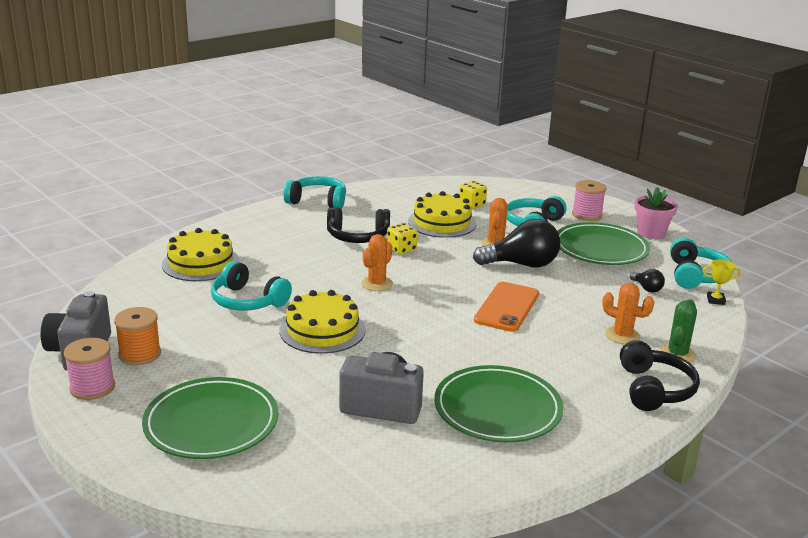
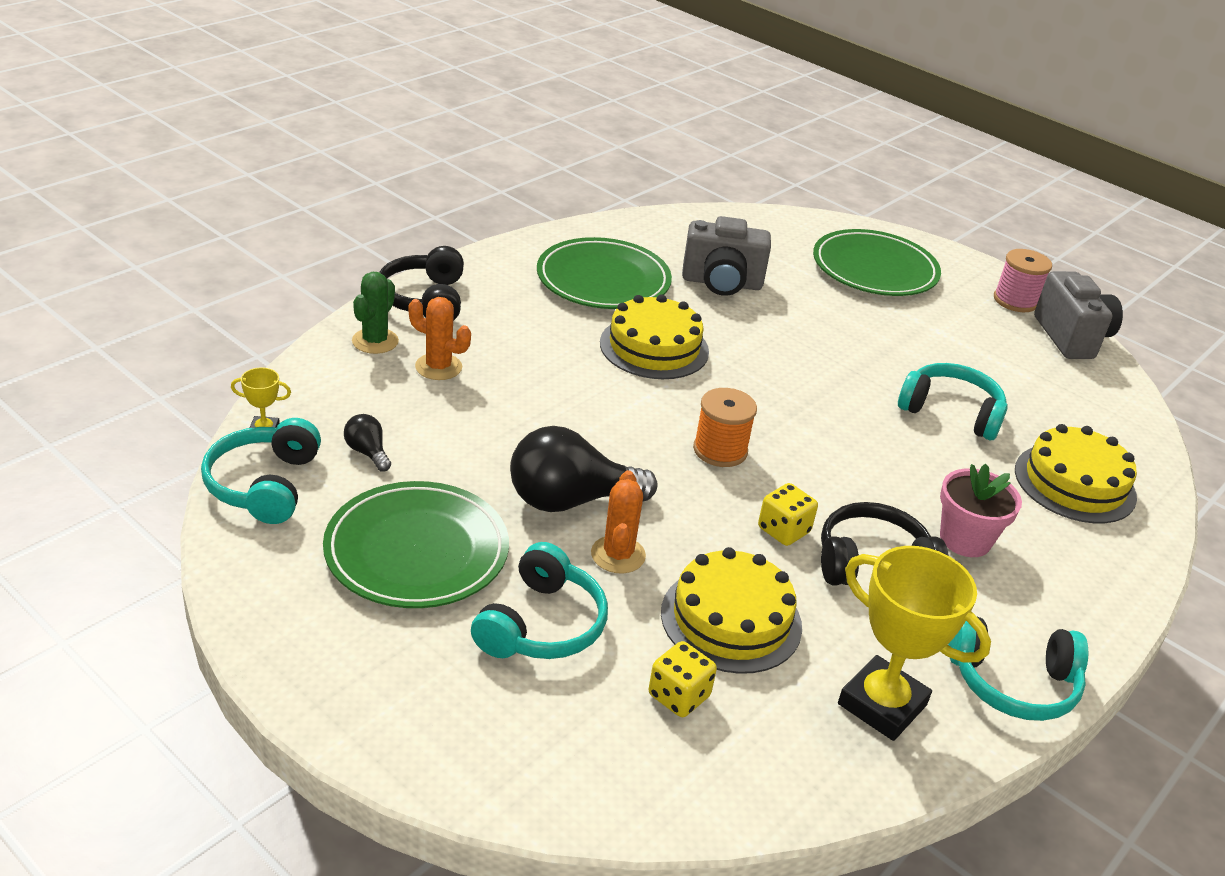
camera: 170 degrees right, 10 degrees up
orange spool [114,307,161,365] -> orange spool moved to [693,388,757,467]
yellow cake [280,290,366,354] -> yellow cake moved to [600,294,709,379]
orange cactus [361,234,393,291] -> none
orange phone [474,282,539,332] -> none
pink spool [572,180,606,221] -> none
pink flower pot [635,187,678,239] -> pink flower pot moved to [940,463,1022,557]
none -> yellow trophy [838,546,991,741]

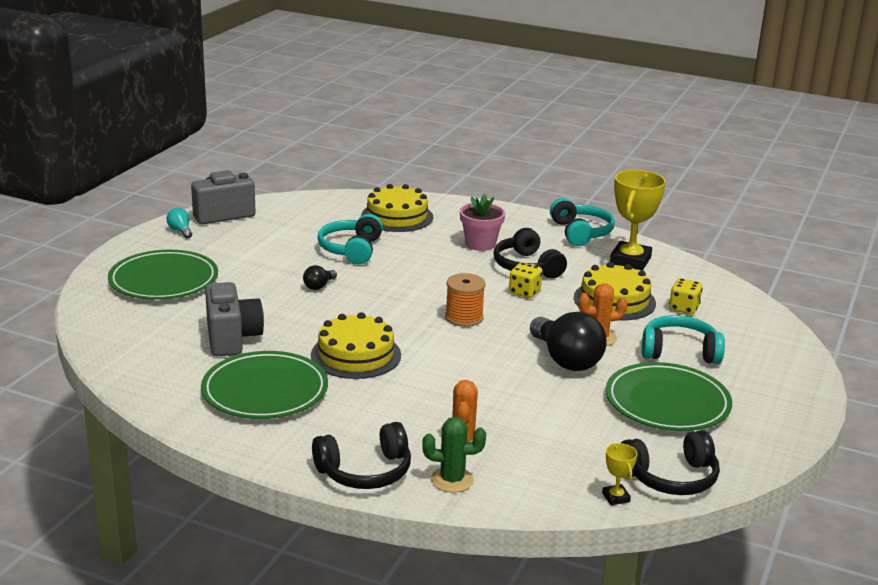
camera: 105 degrees left, 10 degrees down
turquoise headphones [201,418,321,524] -> black headphones [621,430,720,495]
black light bulb [344,414,391,472] -> black light bulb moved to [303,265,337,290]
pink spool [994,249,1052,312] -> turquoise light bulb [166,208,192,239]

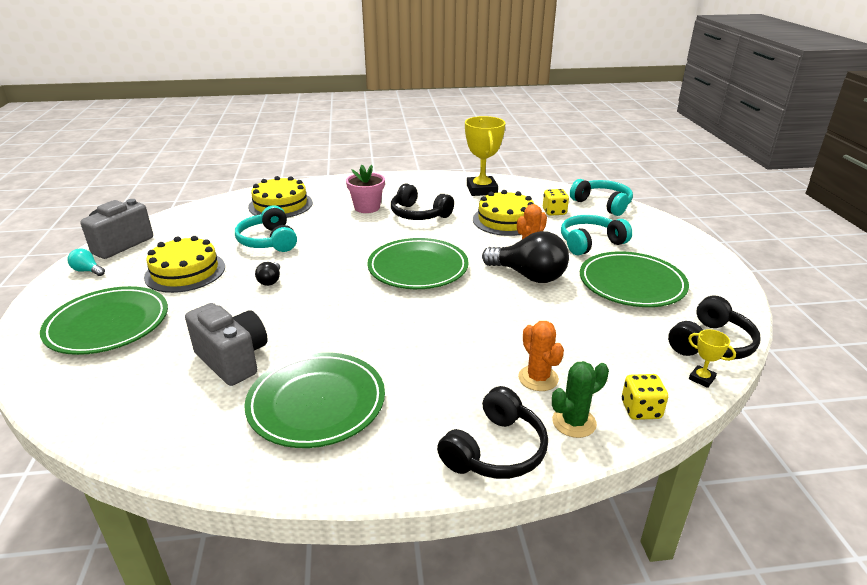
camera: 30 degrees left, 5 degrees up
yellow cake [311,312,401,379] -> yellow cake moved to [144,236,225,293]
orange spool [445,273,486,327] -> green plate [367,238,469,289]
yellow dice [509,262,542,298] -> yellow dice moved to [622,374,668,420]
turquoise headphones [550,198,615,246] -> turquoise headphones moved to [570,179,633,216]

